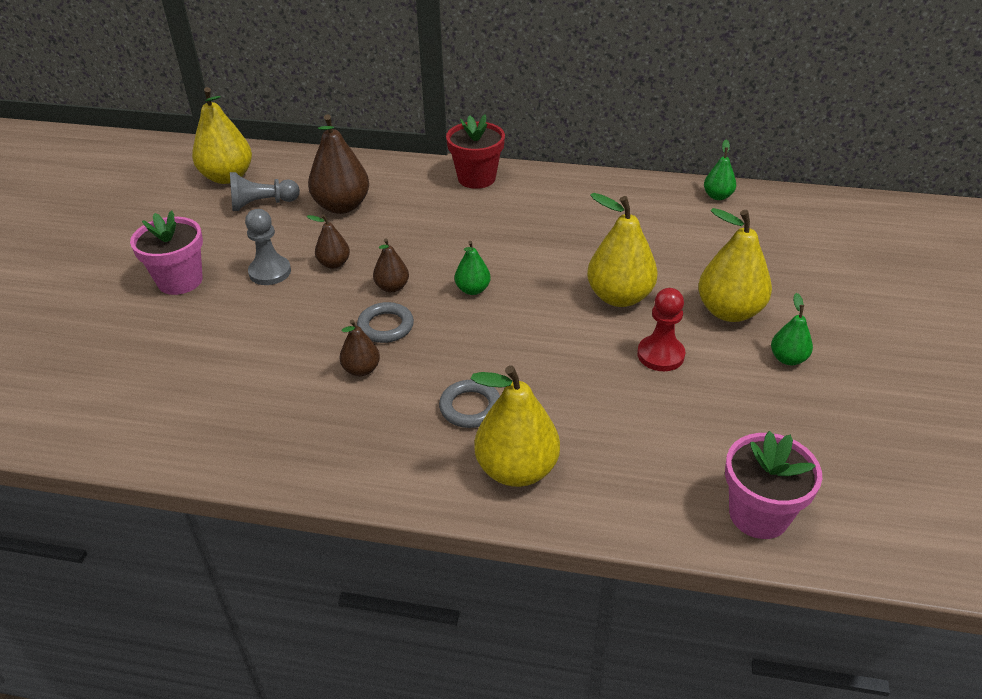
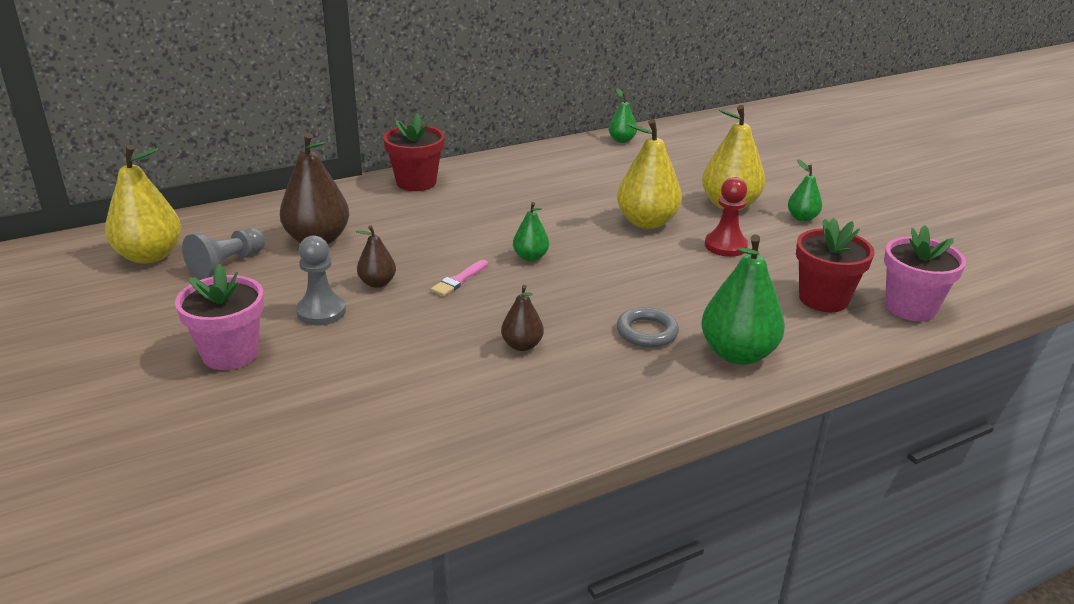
camera: 40 degrees left, 10 degrees down
grey ring [357,302,414,343] -> none
brown pear [373,238,409,293] -> pink brush [431,260,488,296]
yellow pear [471,365,560,487] -> green pear [701,235,785,365]
none -> red flower pot [796,218,874,312]

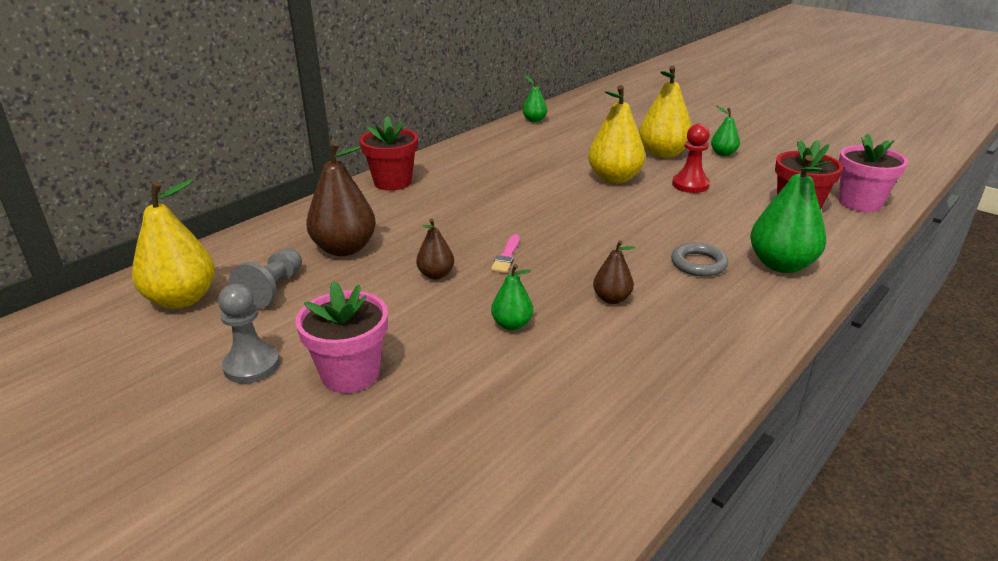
camera: 20 degrees left, 0 degrees up
grey pawn [296,235,346,325] -> grey pawn moved to [218,284,280,384]
green pear [513,202,549,261] -> green pear moved to [491,264,533,330]

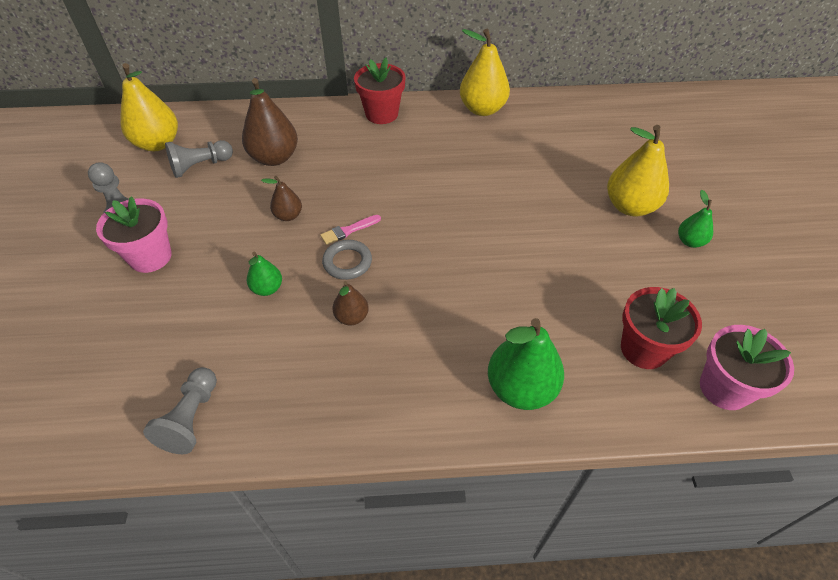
camera: 45 degrees right, 20 degrees up
green pear [523,76,547,122] -> none
yellow pear [588,85,645,184] -> yellow pear moved to [460,29,510,116]
grey ring [671,243,728,277] -> grey ring moved to [322,240,372,280]
red pawn [672,124,710,193] -> none
none -> grey pawn [143,367,217,454]

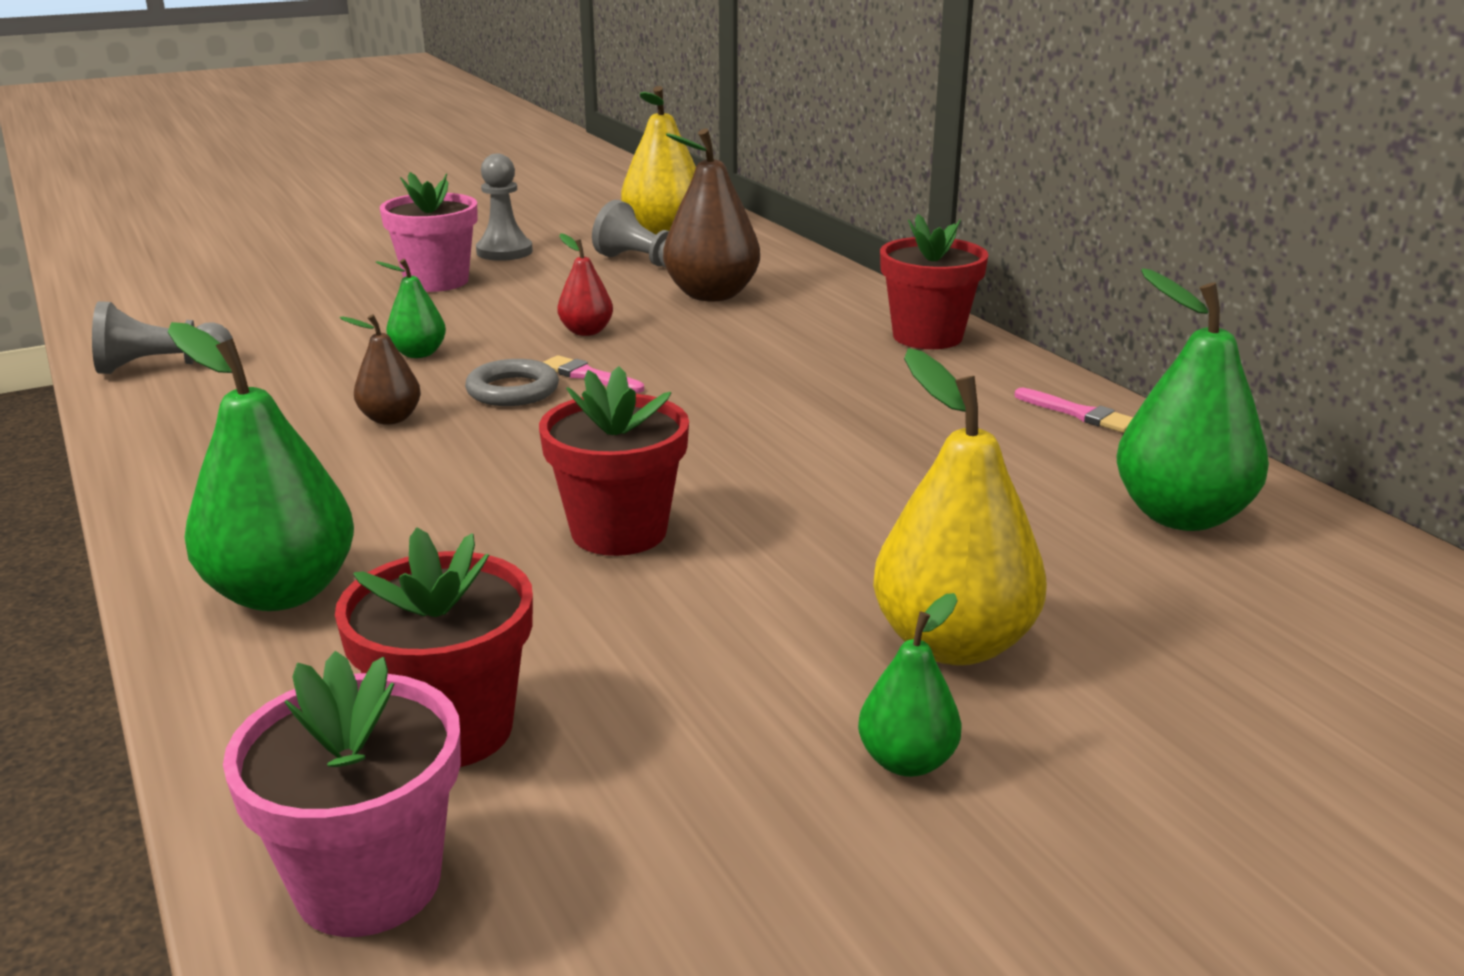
camera: 65 degrees right, 25 degrees down
brown pear [261,176,302,221] -> red pear [557,233,613,336]
yellow pear [460,29,510,116] -> pink brush [1015,388,1133,433]
none -> red flower pot [539,366,689,556]
none -> green pear [1117,268,1269,531]

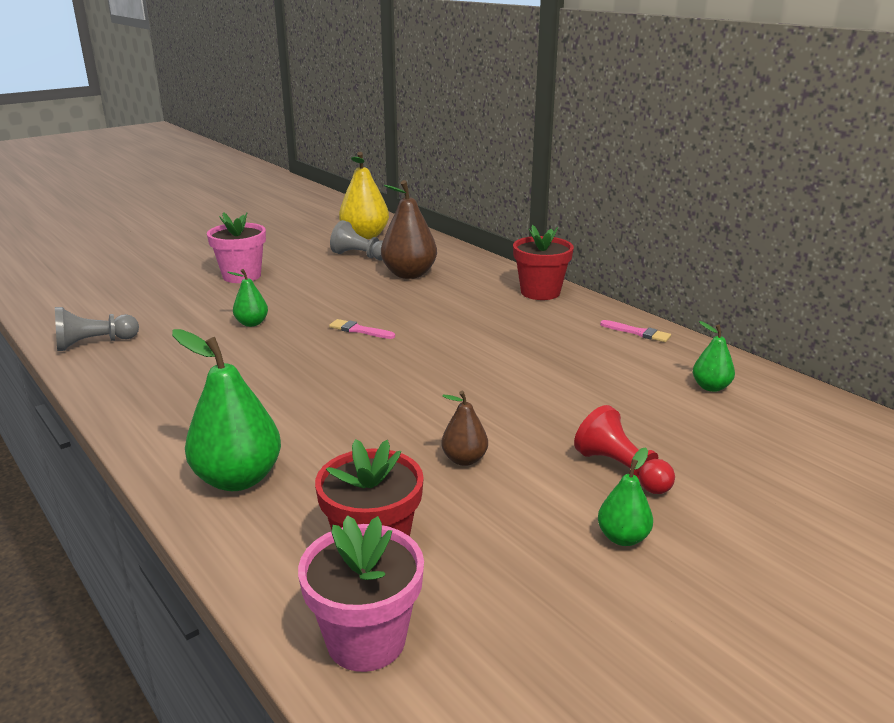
camera: 10 degrees left, 0 degrees up
brown pear [340,314,421,425] -> brown pear moved to [441,391,488,466]
grey ring [465,359,559,406] -> none
grey pawn [476,154,533,261] -> none
red flower pot [539,366,689,556] -> none
red pear [557,233,613,336] -> none
yellow pear [873,348,1047,666] -> red pawn [574,405,675,494]
green pear [1117,268,1269,531] -> green pear [693,321,735,392], size x0.53

